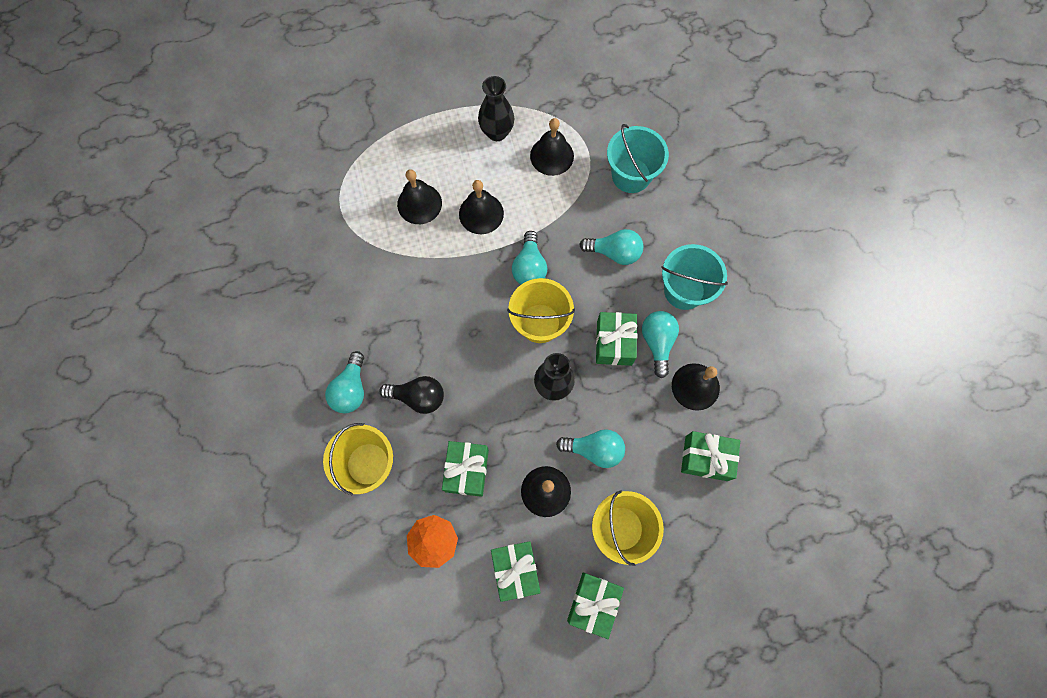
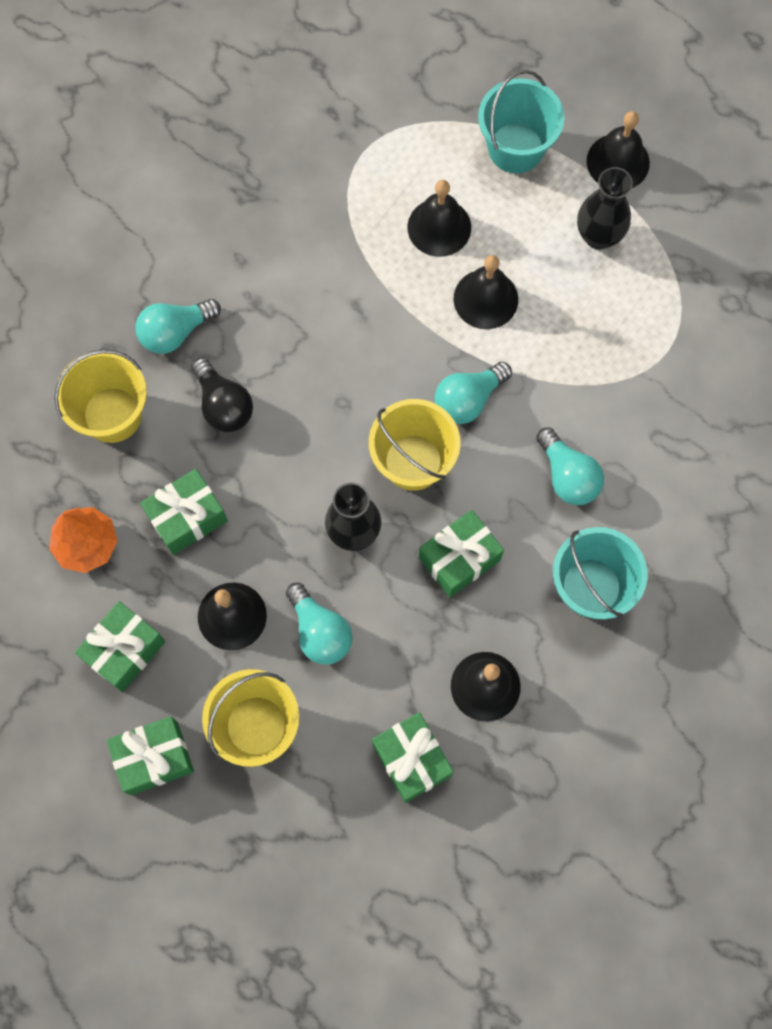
camera: 50 degrees right, 0 degrees up
black bell [530,118,574,176] -> black bell moved to [587,111,650,188]
turquoise bucket [607,124,669,193] -> turquoise bucket moved to [478,70,565,173]
turquoise light bulb [642,311,679,378] -> none

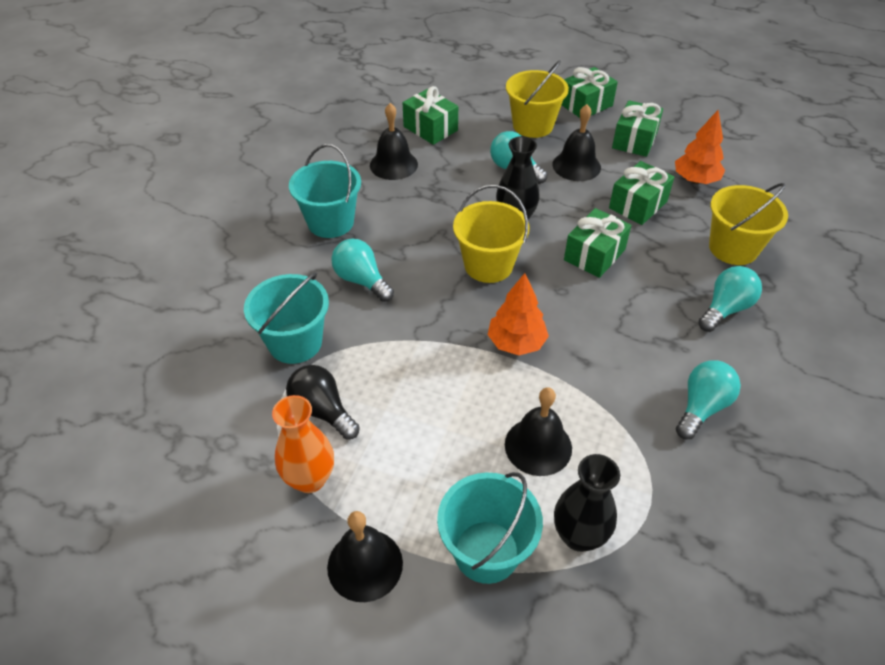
camera: 165 degrees right, 25 degrees down
black light bulb [192,357,253,432] -> black light bulb moved to [286,365,360,440]
green gift [419,510,504,598] -> green gift moved to [564,208,631,278]
turquoise light bulb [435,362,512,424] -> turquoise light bulb moved to [676,360,741,439]
black bell [453,255,518,329] -> none
black vase [577,167,633,250] -> black vase moved to [554,454,620,552]
none -> turquoise bucket [244,272,329,364]
none -> orange vase [272,395,334,493]
none -> orange tree [488,273,549,355]

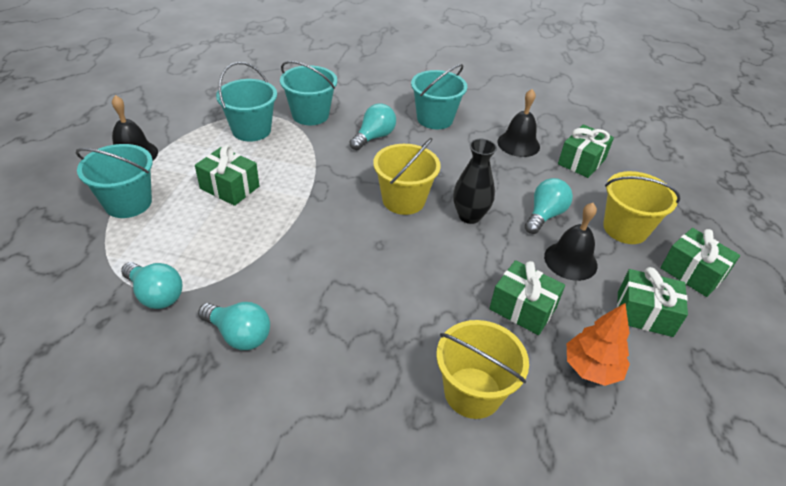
camera: 80 degrees right, 5 degrees down
orange vase [272,395,334,493] -> none
black light bulb [286,365,360,440] -> turquoise bucket [216,62,277,142]
orange tree [488,273,549,355] -> none
black bell [505,387,572,476] -> none
black vase [554,454,620,552] -> none
green gift [564,208,631,278] -> green gift moved to [195,145,259,206]
turquoise light bulb [698,266,762,332] -> turquoise light bulb moved to [121,262,182,309]

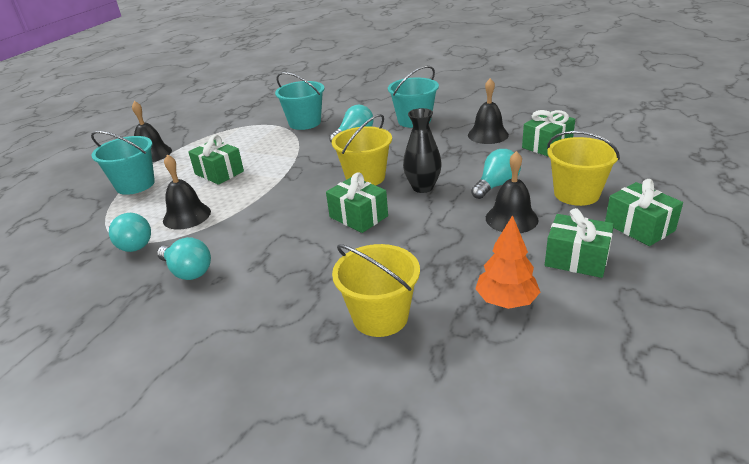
camera: 15 degrees right, 10 degrees down
turquoise bucket [216,62,277,142] -> none
green gift [489,260,565,335] -> green gift moved to [326,172,388,233]
none -> black bell [163,154,211,230]

